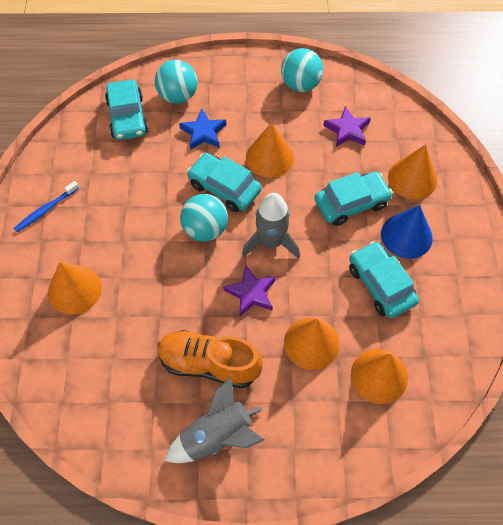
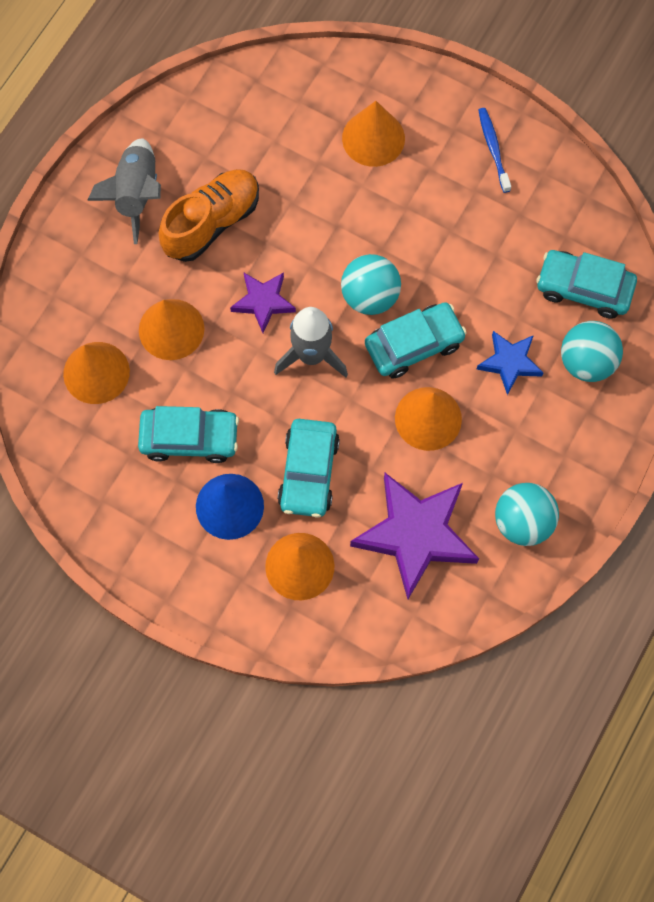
camera: 120 degrees right, 10 degrees up
purple star [323,106,371,147] -> purple star [350,473,479,599], size x1.87

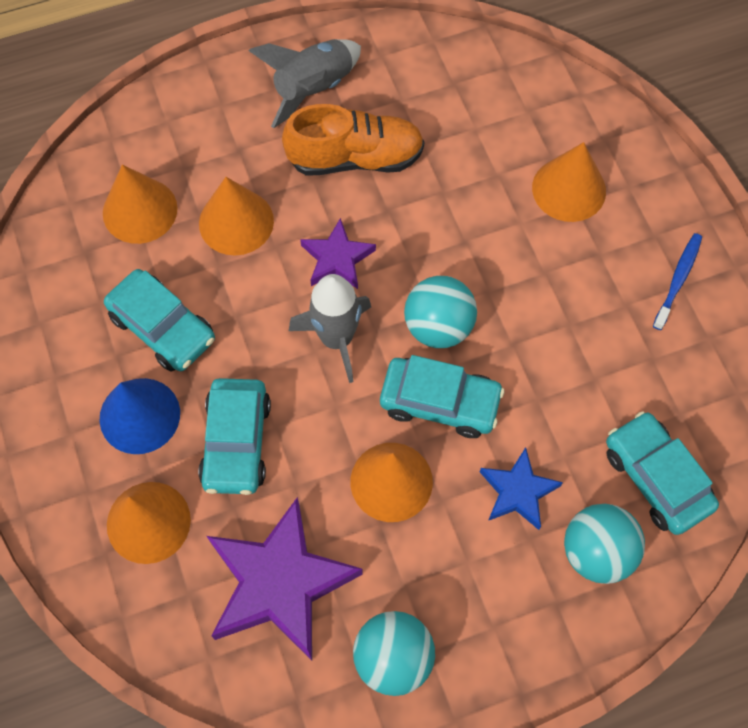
camera: 40 degrees right, 5 degrees down
turquoise car [278,419,340,518] -> turquoise car turned 45 degrees counterclockwise [198,378,271,495]

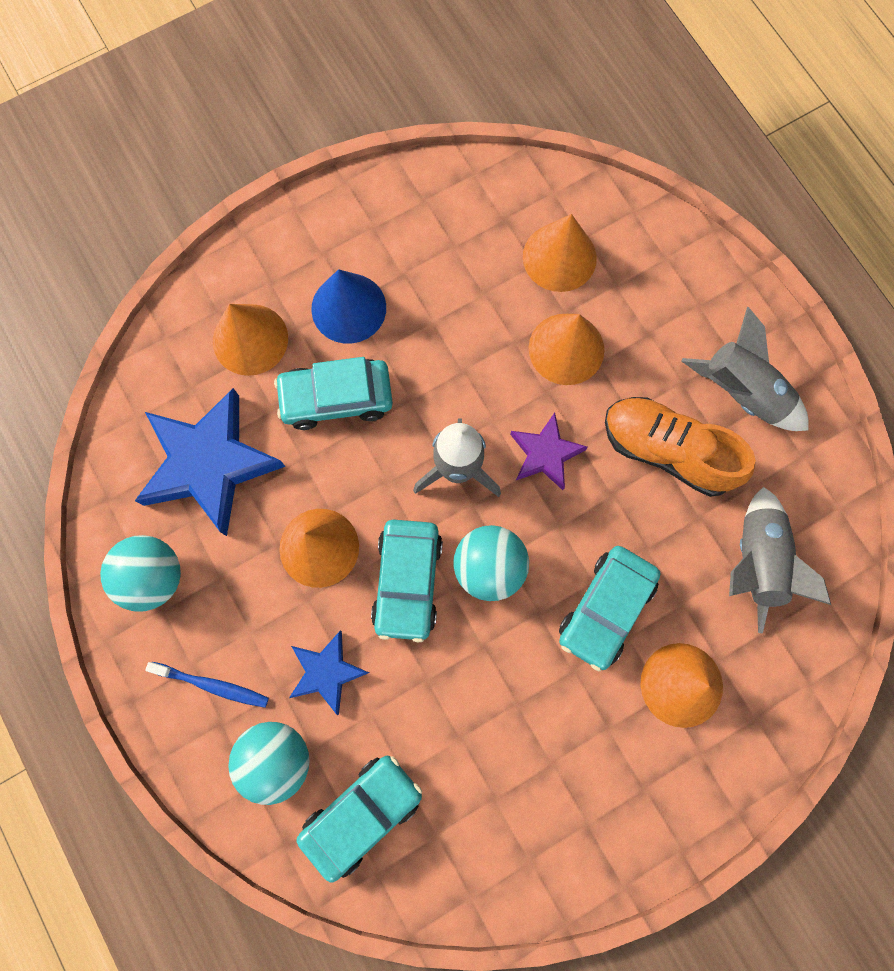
camera: 80 degrees right, 10 degrees up
turquoise car [104,269,215,372] -> turquoise car moved to [559,546,660,671]
purple star [207,497,363,661] -> blue star [135,388,285,536]
orange shoe [282,104,424,176] -> orange shoe turned 135 degrees clockwise [605,397,756,497]
blue toothbrush [653,233,702,330] -> blue toothbrush moved to [145,662,269,708]
none -> grey rocket [729,487,831,633]

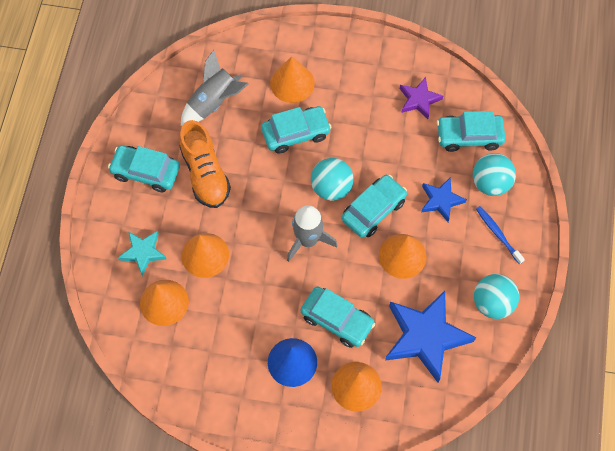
camera: 140 degrees left, 10 degrees down
purple star [510,413,588,490] -> purple star moved to [400,77,443,119]
grey rocket [681,307,809,431] -> turquoise car [108,145,180,192]
none -> turquoise star [118,231,167,276]

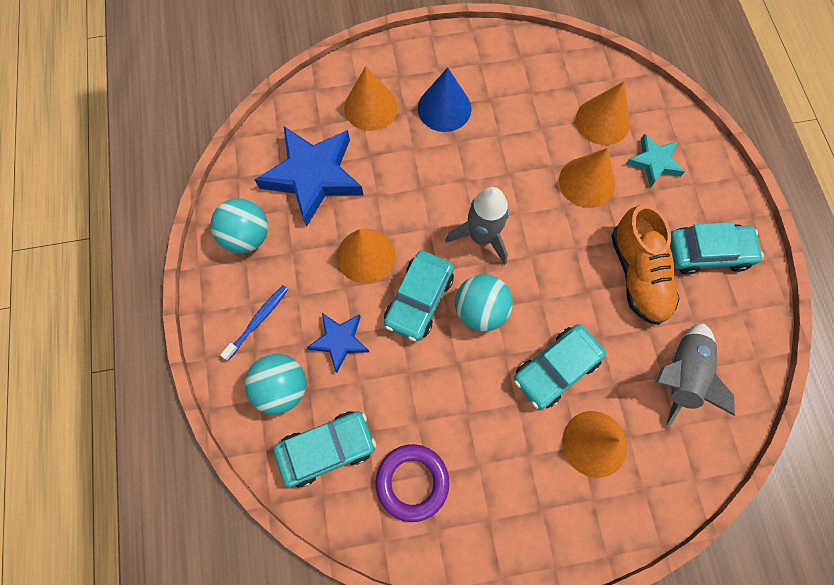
camera: 160 degrees right, 5 degrees up
orange shoe [179,120,231,208] -> orange shoe turned 150 degrees counterclockwise [611,204,679,325]
turquoise car [301,286,375,348] -> none
purple star [400,77,443,119] -> purple ring [376,444,450,522]
blue toothbrush [476,206,525,264] -> blue toothbrush turned 90 degrees counterclockwise [220,285,288,360]

